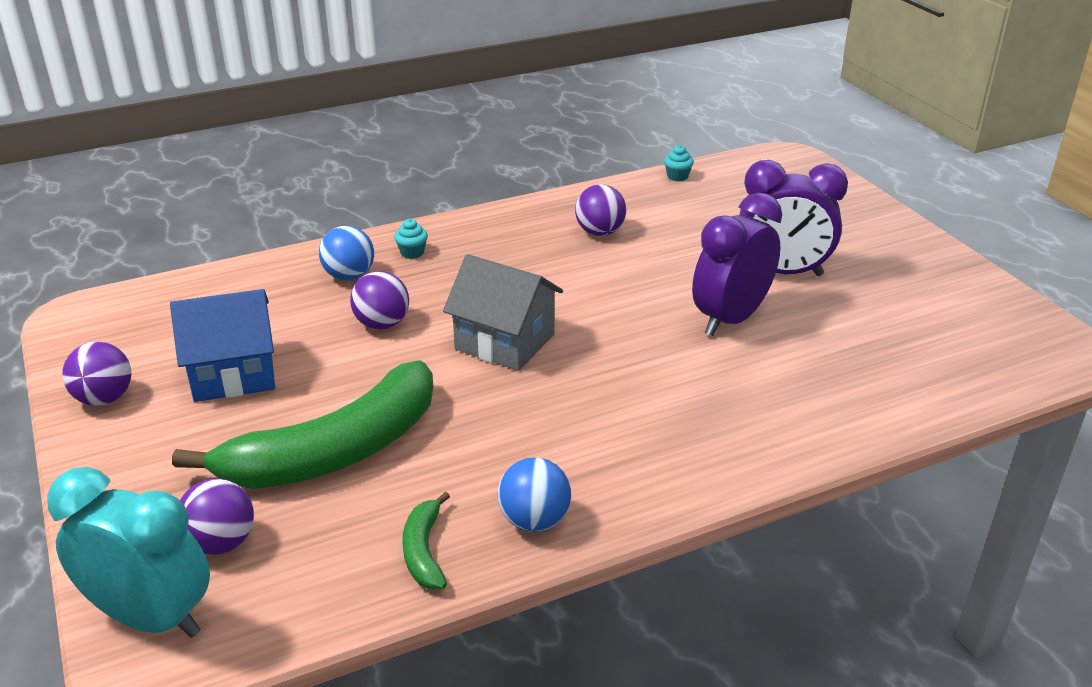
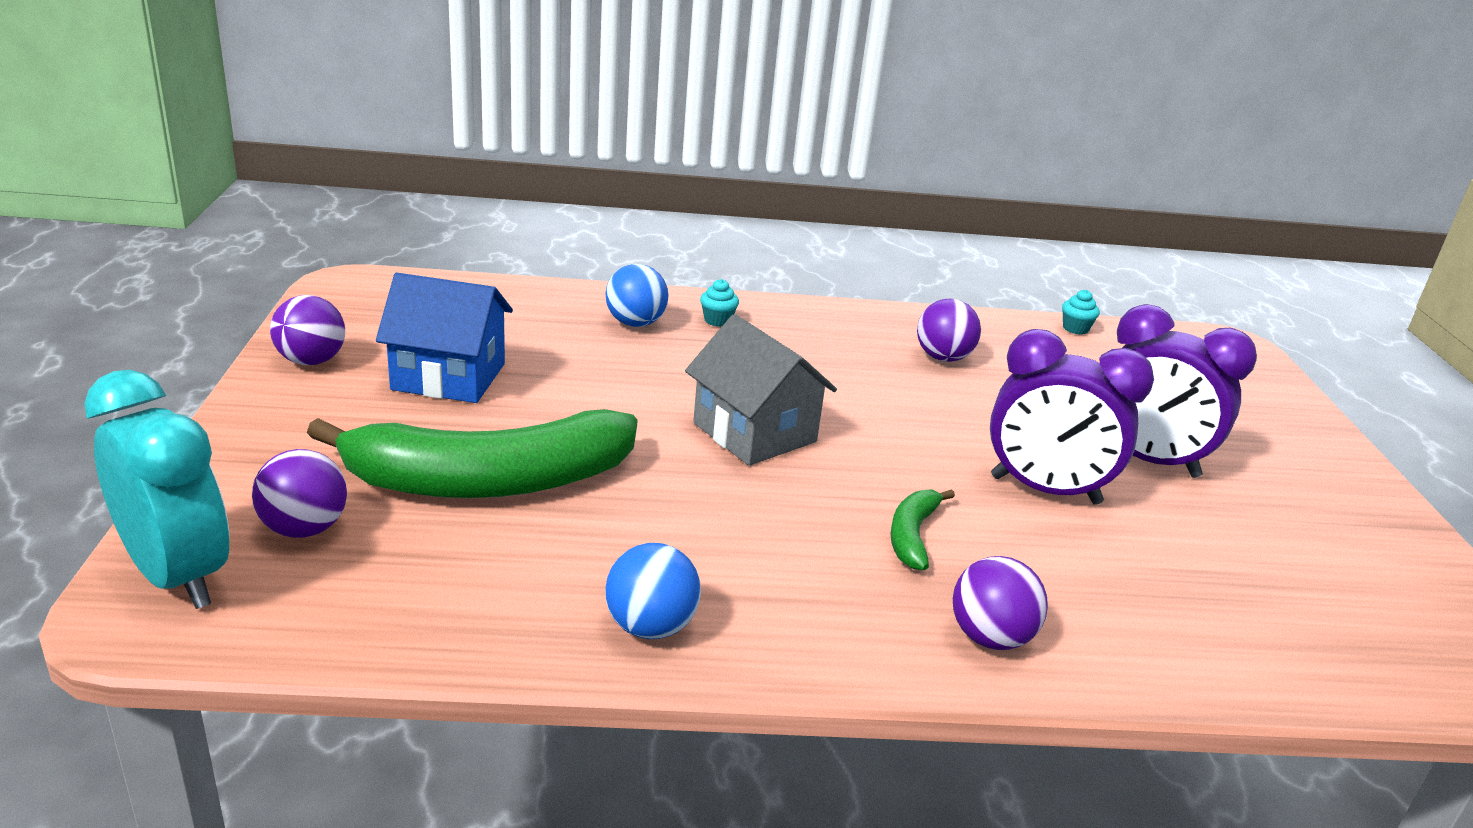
camera: 20 degrees right, 5 degrees down
purple ball [350,271,409,330] -> purple ball moved to [953,556,1048,650]
green banana [402,492,450,589] -> green banana moved to [890,489,955,570]
purple clock [692,193,782,336] -> purple clock turned 135 degrees counterclockwise [990,329,1154,505]

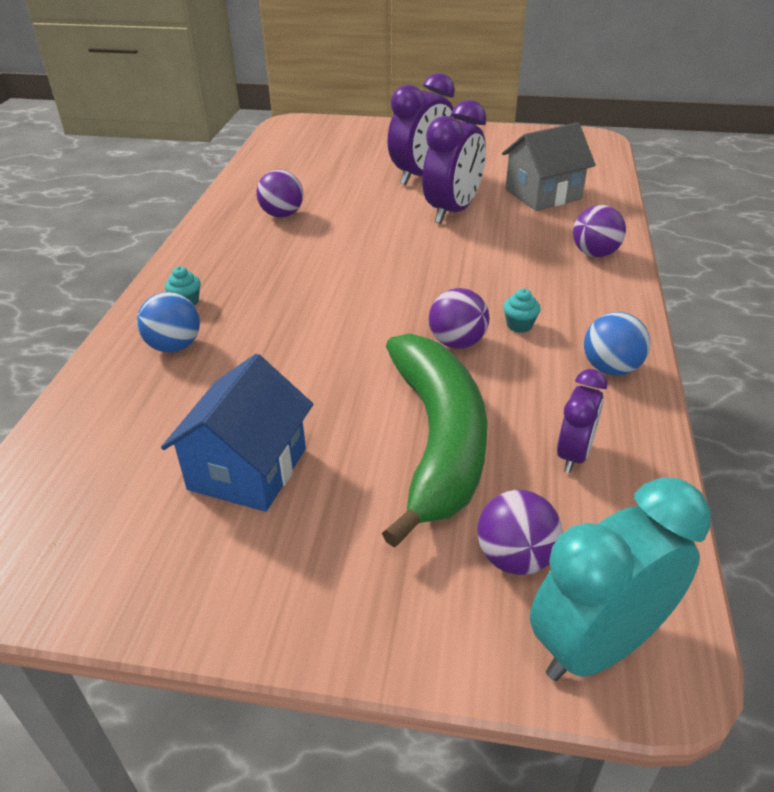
camera: 75 degrees left, 10 degrees up
purple ball [270,295,345,365] -> purple ball moved to [429,288,489,349]
grey house [685,314,837,466] -> grey house moved to [502,122,596,211]
green banana [890,489,955,570] -> none
turquoise cupcake [1062,290,1100,335] -> turquoise cupcake moved to [503,289,541,333]
none -> purple clock [557,369,607,473]

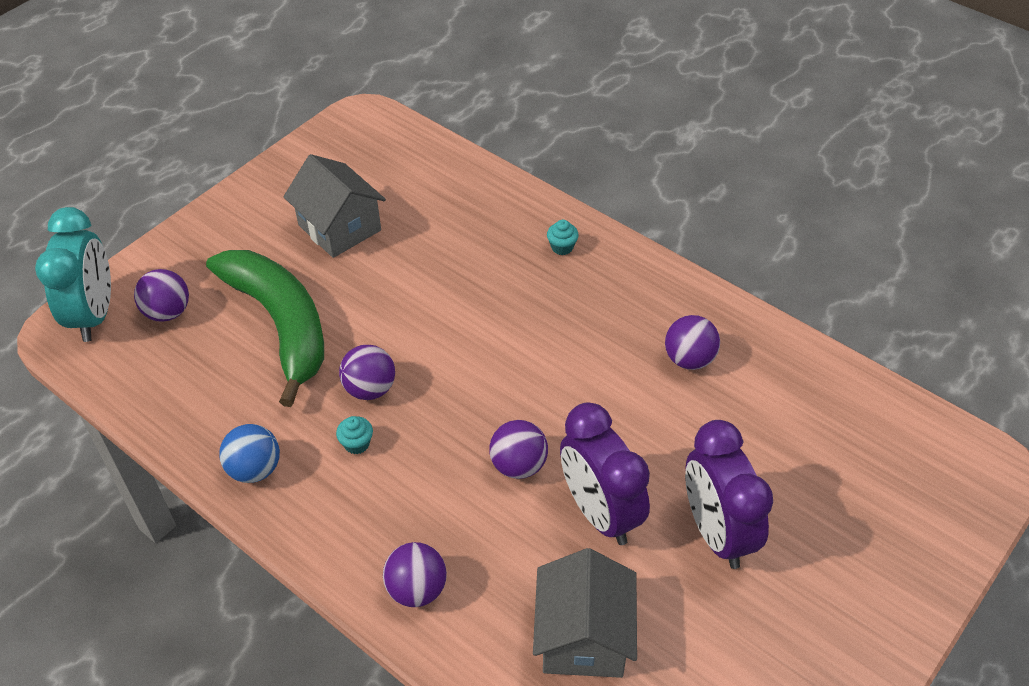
camera: 120 degrees right, 10 degrees up
blue ball [137,292,200,353] -> none
blue house [161,354,313,512] -> grey house [283,154,386,258]
green banana [382,333,488,548] -> green banana turned 150 degrees counterclockwise [206,250,324,407]
purple clock [557,369,607,473] -> none
none -> purple ball [489,420,548,479]

